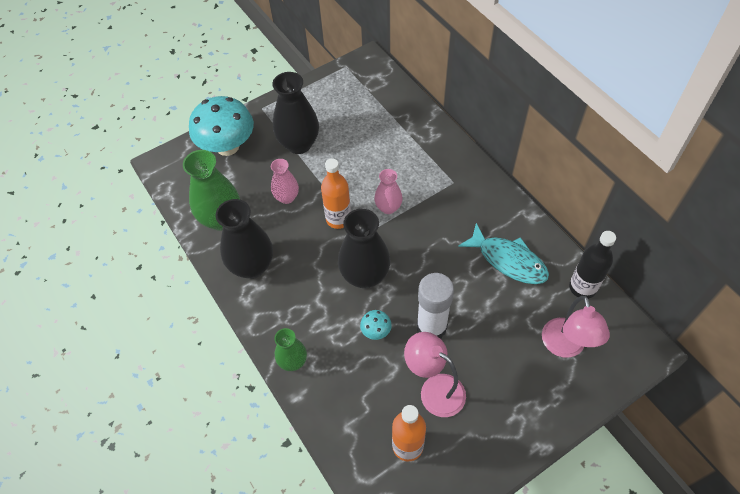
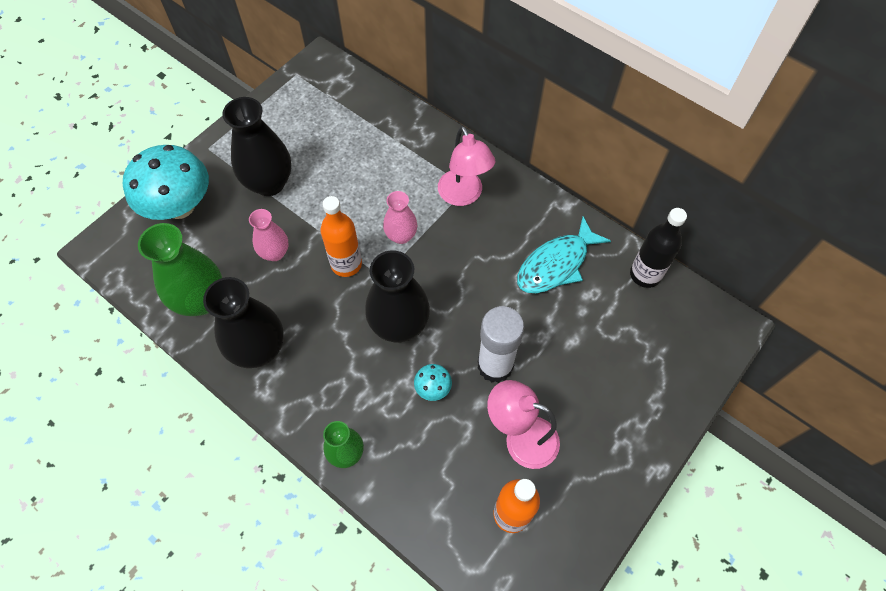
camera: 20 degrees left, 5 degrees up
turquoise fish [458,223,549,284] -> turquoise fish turned 120 degrees clockwise [517,216,611,293]
pink lamp [542,296,610,358] -> pink lamp moved to [438,126,495,206]

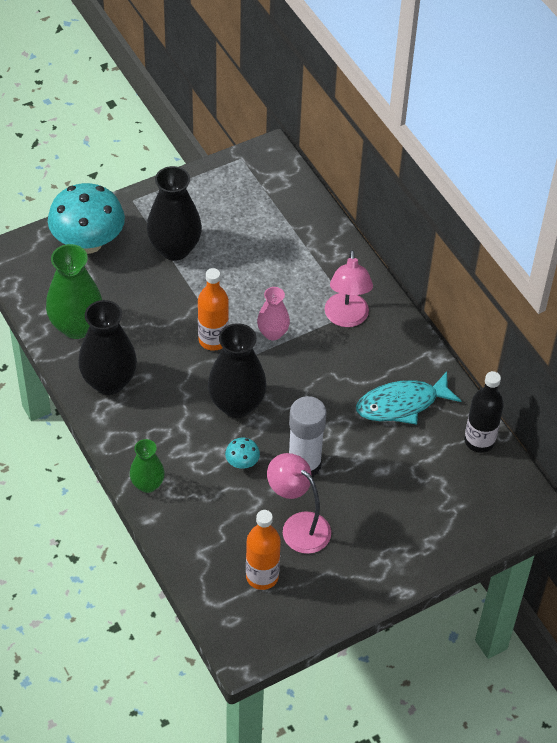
camera: 20 degrees right, 10 degrees down
pink vase [249,209,288,261] -> none

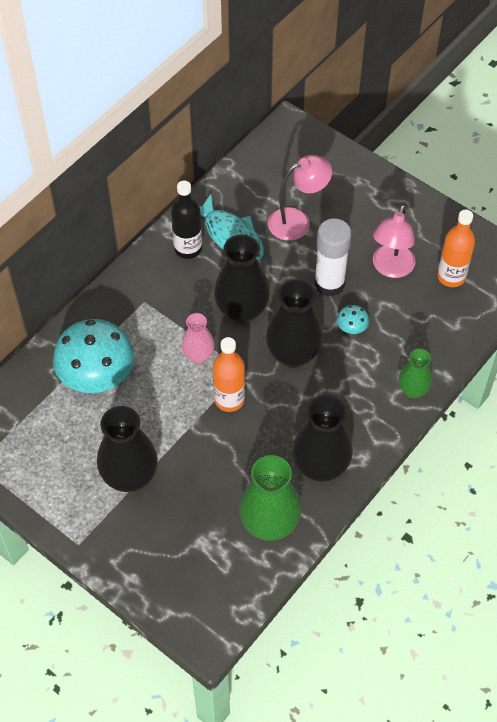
camera: 110 degrees left, 5 degrees up
turquoise mushroom [48,183,125,254] -> turquoise mushroom moved to [53,319,134,393]
pink lamp [325,250,373,327] -> pink lamp moved to [268,155,332,241]
black bottle [464,371,504,453] -> black bottle moved to [171,181,202,259]
none -> black vase [214,234,270,324]

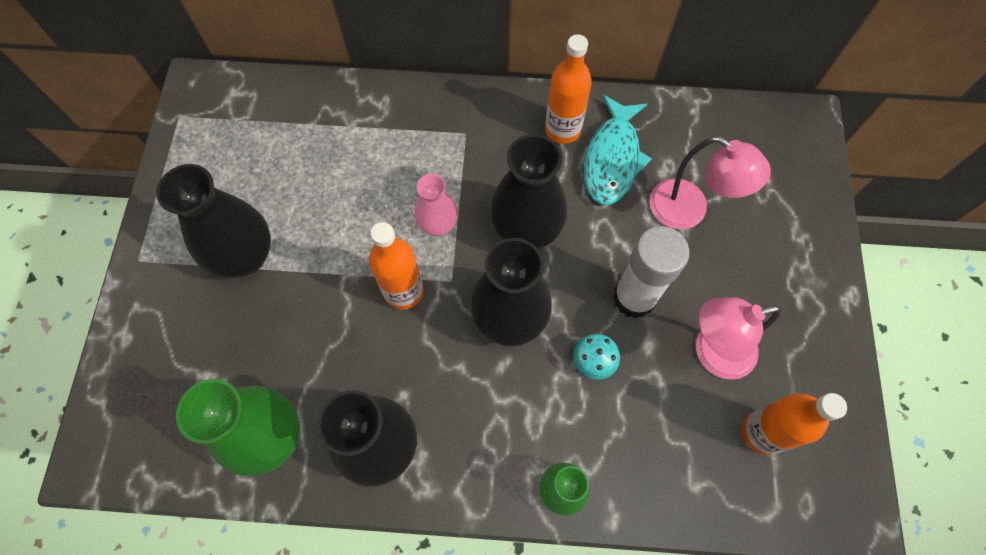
camera: 55 degrees right, 10 degrees up
turquoise mushroom [53,319,134,393] -> none
black bottle [171,181,202,259] -> orange bottle [545,34,592,144]

